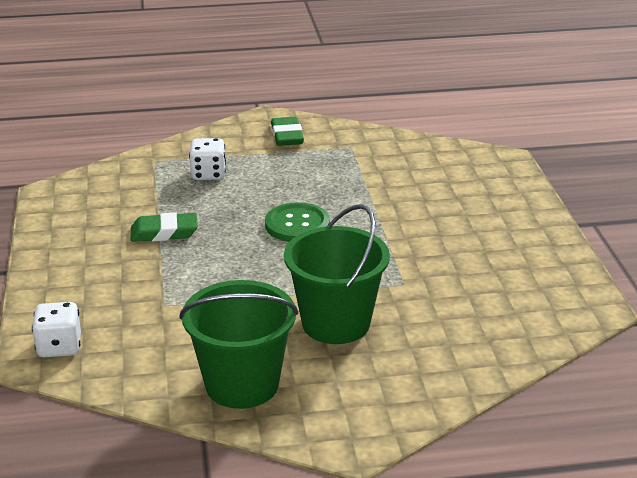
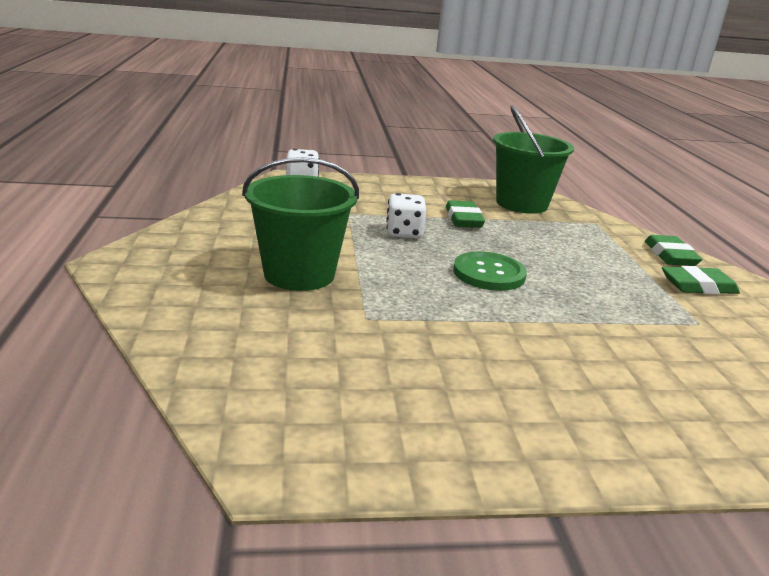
camera: 90 degrees right, 5 degrees down
green bucket [180,280,298,409] -> green bucket moved to [493,105,574,214]
white dice [189,138,226,180] -> white dice moved to [386,193,426,238]
none -> green eraser [645,235,702,266]

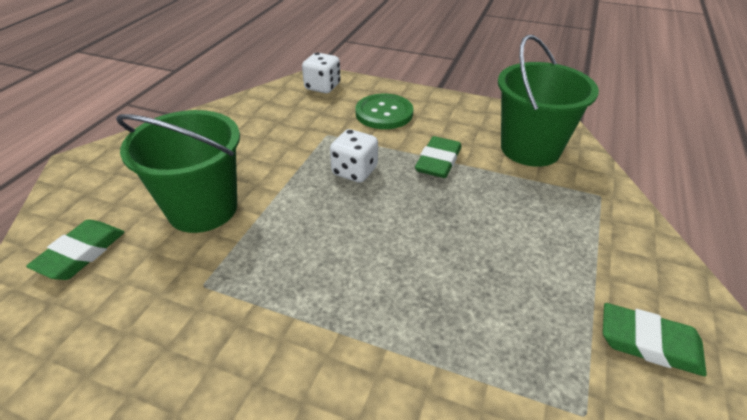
camera: 30 degrees right, 15 degrees up
green button [453,251,527,291] -> green button moved to [356,94,413,129]
green eraser [645,235,702,266] -> green eraser moved to [26,219,125,280]

